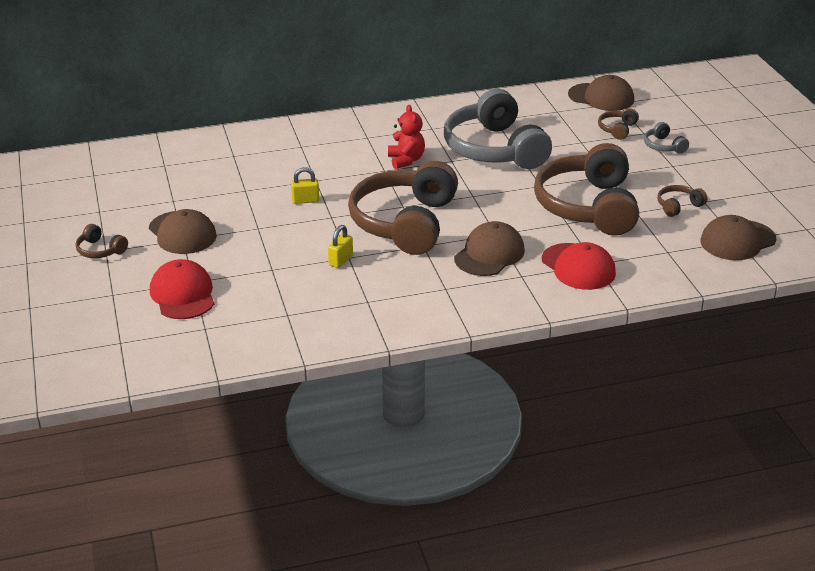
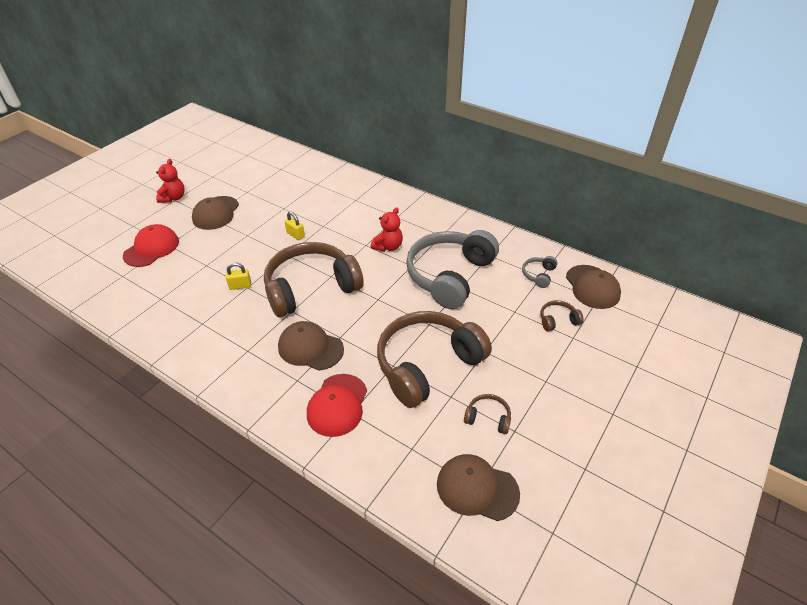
camera: 50 degrees right, 10 degrees up
brown headphones [76,224,128,258] -> red teddy bear [156,159,185,203]
brown cap [454,221,525,276] -> brown cap turned 150 degrees counterclockwise [278,321,344,371]
grey headphones [644,122,689,154] -> grey headphones moved to [522,256,558,288]

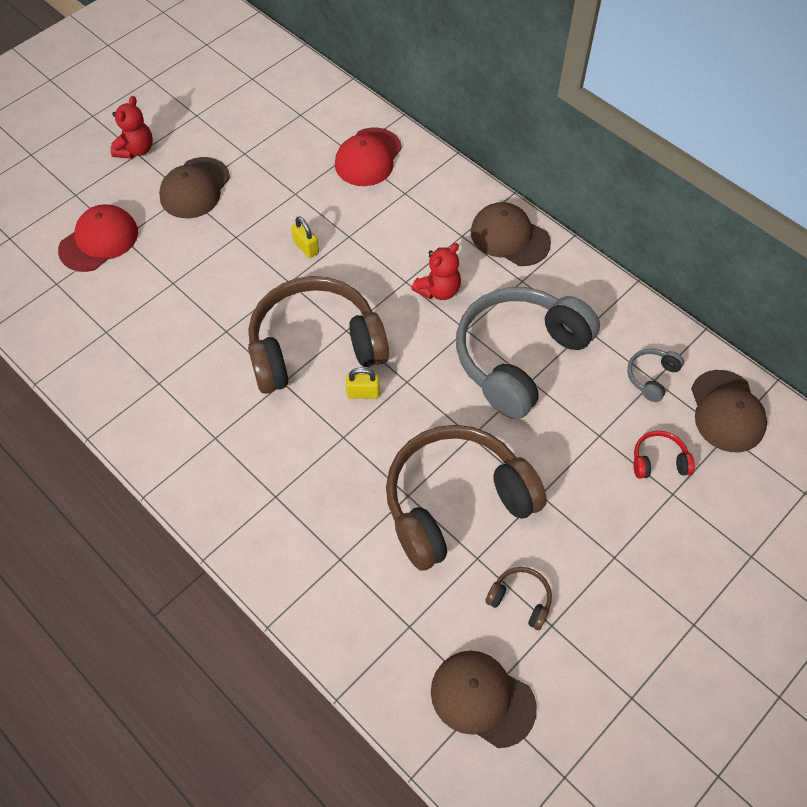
camera: 10 degrees right, 15 degrees up
yellow padlock [226,263,251,290] -> yellow padlock moved to [346,367,380,399]
brown cap [278,321,344,371] -> brown cap moved to [471,202,551,266]
red cap [307,374,367,437] -> red cap moved to [335,127,402,186]
brown headphones [540,300,584,331] -> red headphones [633,431,695,479]

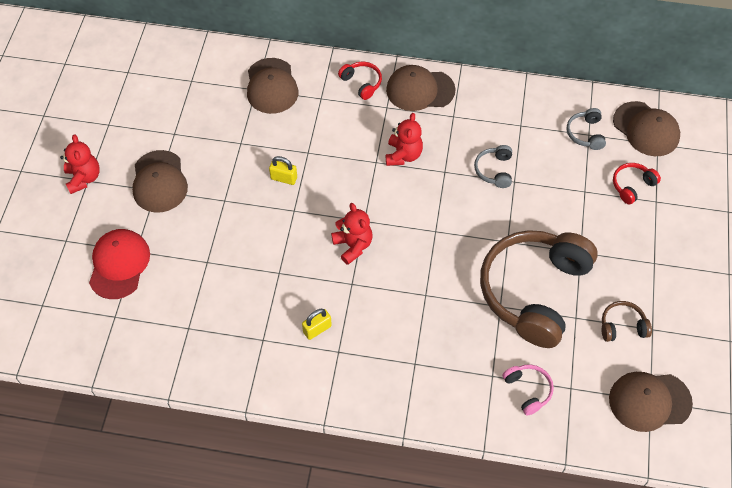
camera: 35 degrees left, 0 degrees up
brown headphones [248,276,389,394] -> red teddy bear [331,203,373,265]
red cap [335,127,402,186] -> brown cap [247,58,298,114]
yellow padlock [346,367,380,399] -> yellow padlock moved to [302,309,332,340]
grey headphones [456,287,600,419] -> grey headphones [474,145,512,188], size x0.40
none -> red headphones [338,62,382,100]
none -> pink headphones [502,364,554,416]

